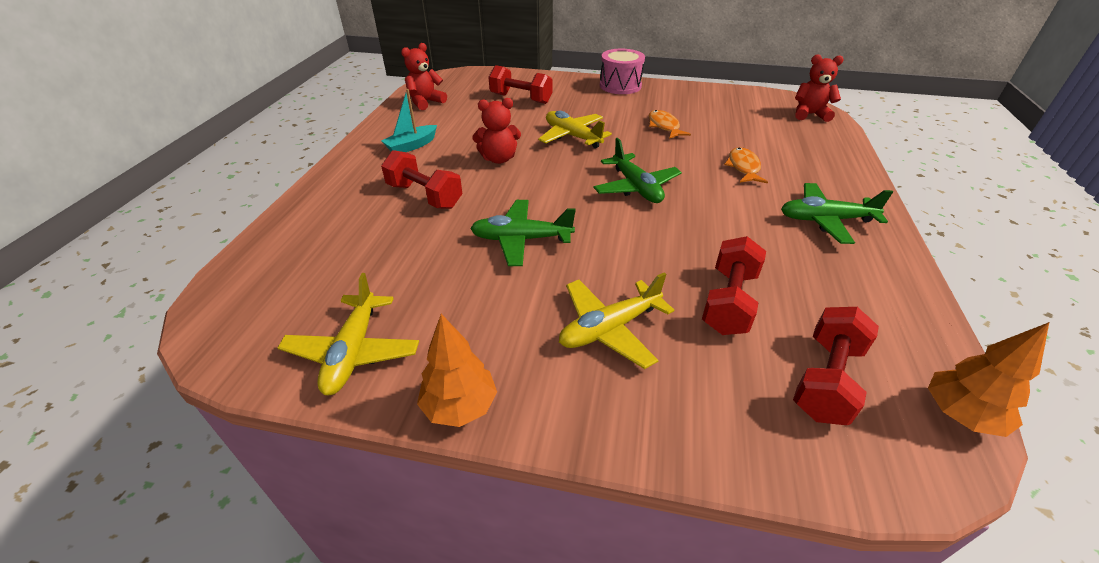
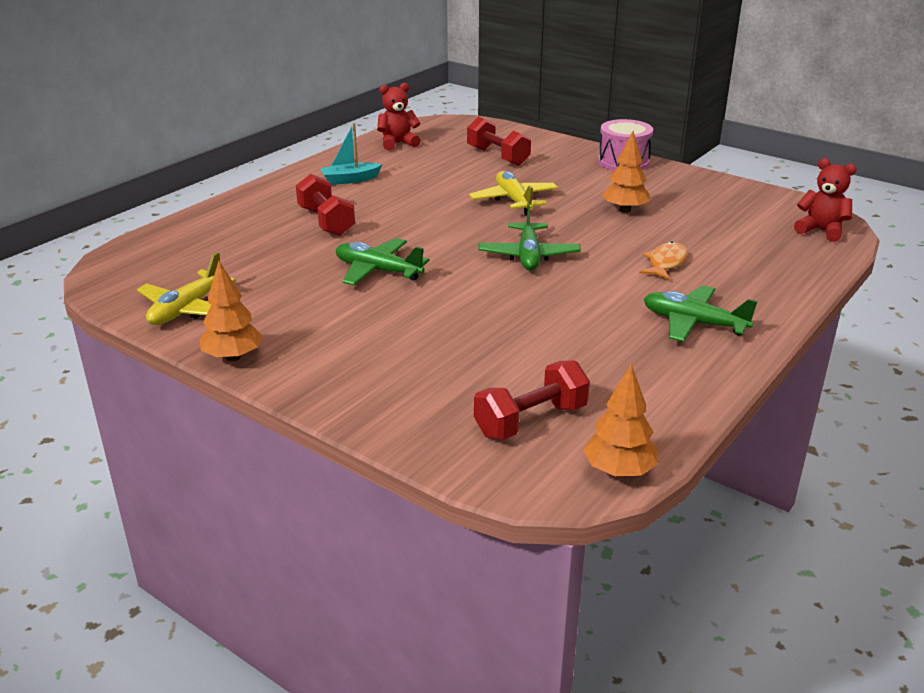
camera: 25 degrees right, 10 degrees down
red teddy bear [472,98,521,164] -> none
yellow plane [559,272,675,369] -> none
orange fish [649,110,691,139] -> orange tree [602,131,650,213]
red dumbbell [702,236,766,335] -> none

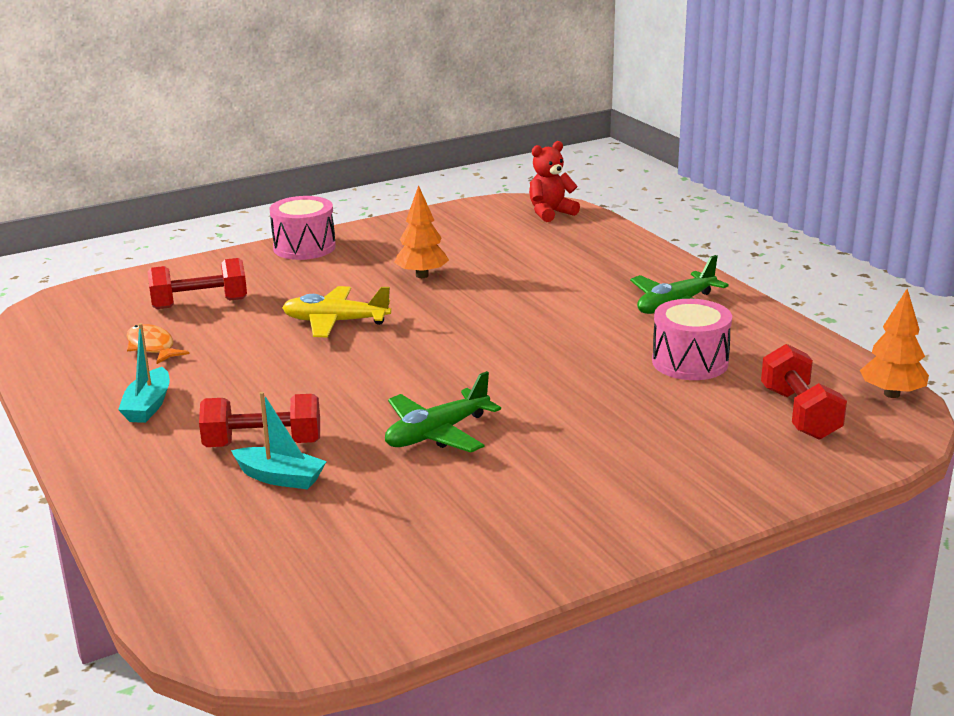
camera: 65 degrees left, 5 degrees down
yellow plane [137,252,236,325] -> none
orange tree [200,261,263,361] -> none
red teddy bear [377,83,421,150] -> none
green plane [478,203,581,270] -> none
orange fish [639,242,688,280] -> orange fish moved to [127,324,189,364]
none -> turquoise boat [231,392,327,489]
none -> pink drum [652,299,732,380]

